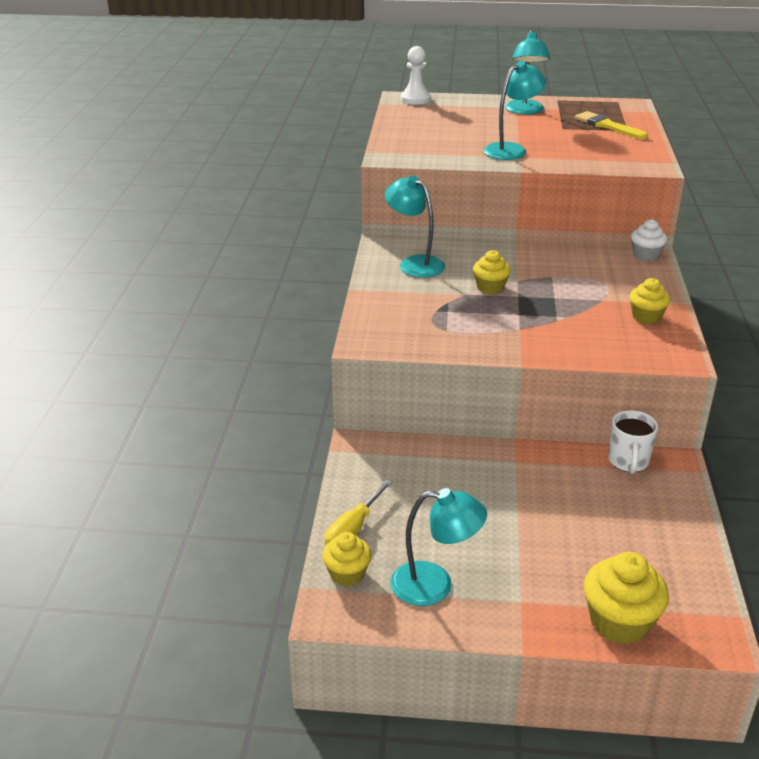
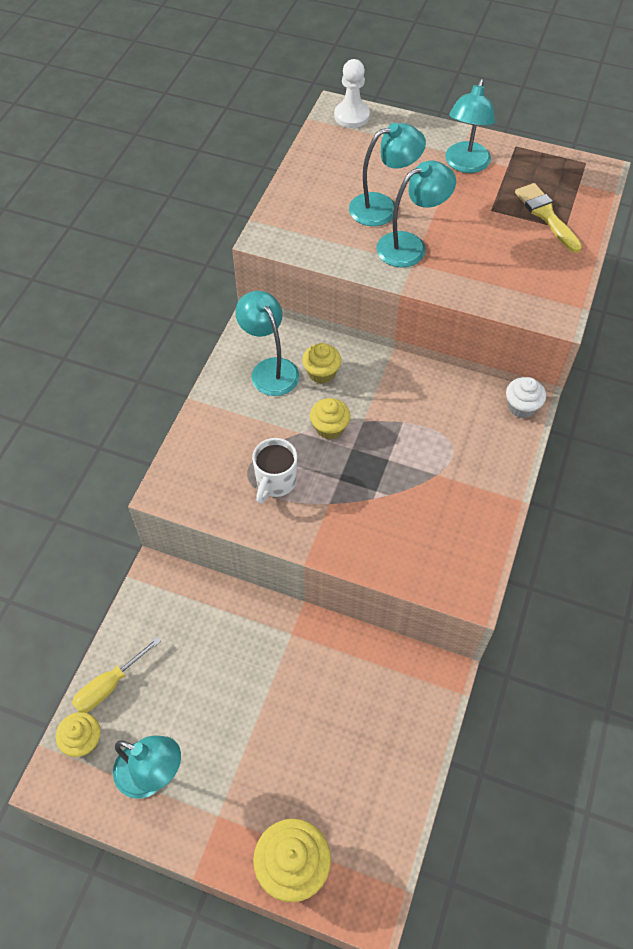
camera: 15 degrees right, 25 degrees up
white mug [608,410,658,474] -> white mug moved to [252,438,297,504]
yellow cupcake [629,278,670,324] -> yellow cupcake moved to [302,343,341,384]
none -> turquoise lamp [349,123,426,226]

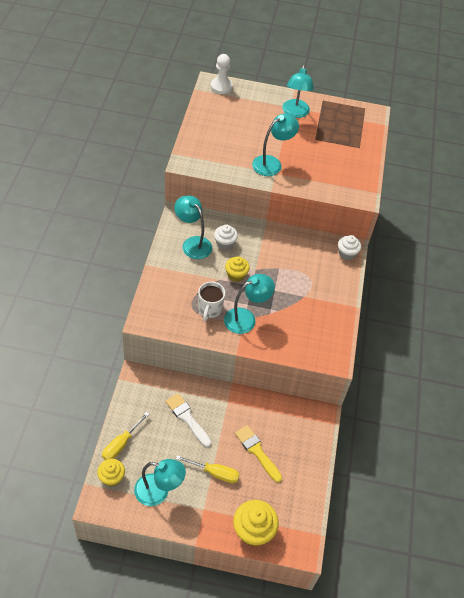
camera: 15 degrees left, 5 degrees down
yellow cupcake [302,343,341,384] -> white cupcake [214,224,238,250]
turquoise lamp [349,123,426,226] -> turquoise lamp moved to [224,274,275,334]
yellow brush [515,183,582,253] -> yellow brush moved to [235,425,282,483]
none -> white brush [165,393,211,447]
none -> yellow screwdriver [176,455,240,483]

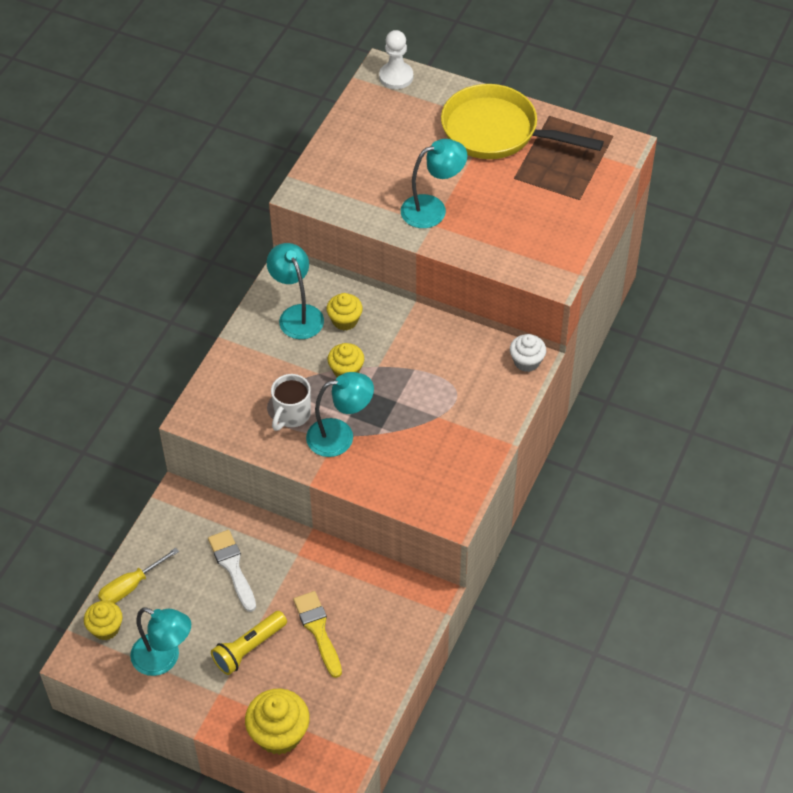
camera: 20 degrees right, 0 degrees up
yellow screwdriver [176,455,240,483] -> yellow flashlight [211,611,287,675]
white cupcake [214,224,238,250] -> yellow cupcake [326,293,363,330]
turquoise lamp [282,64,314,118] -> yellow pan [441,84,604,159]

